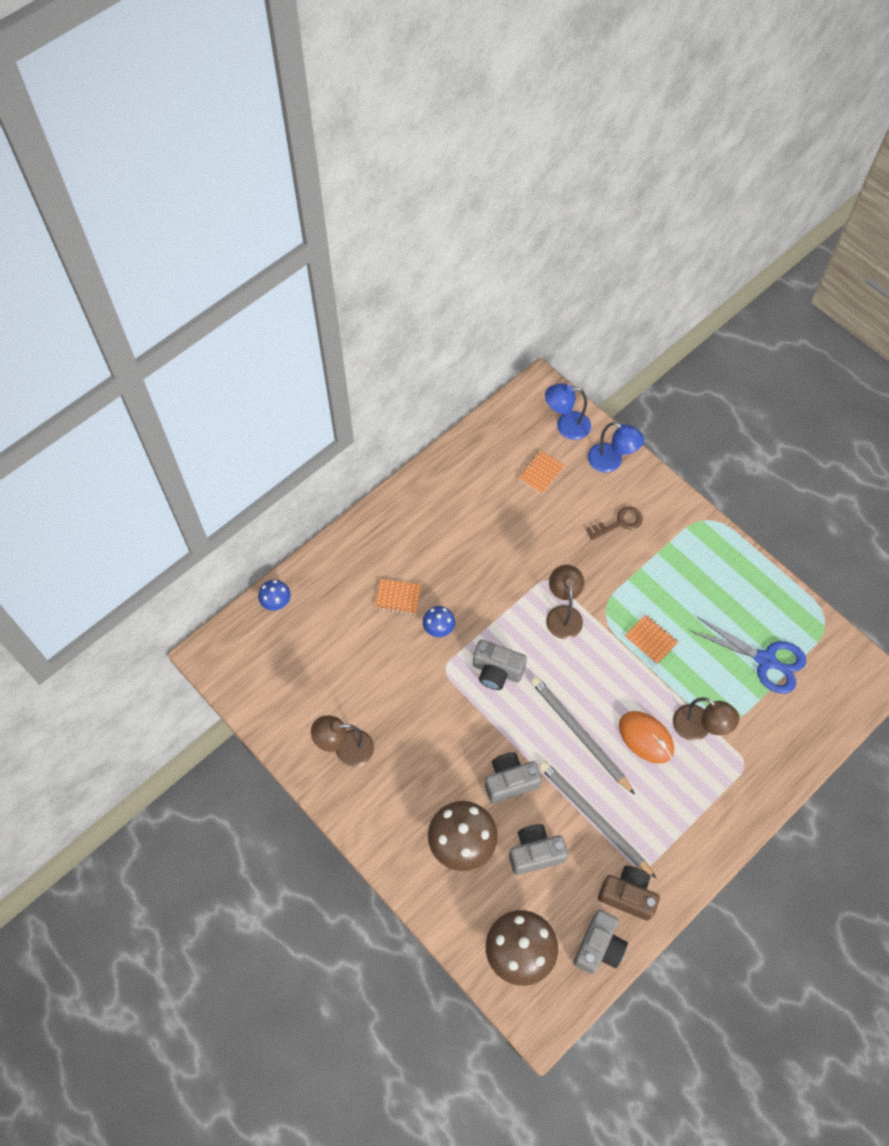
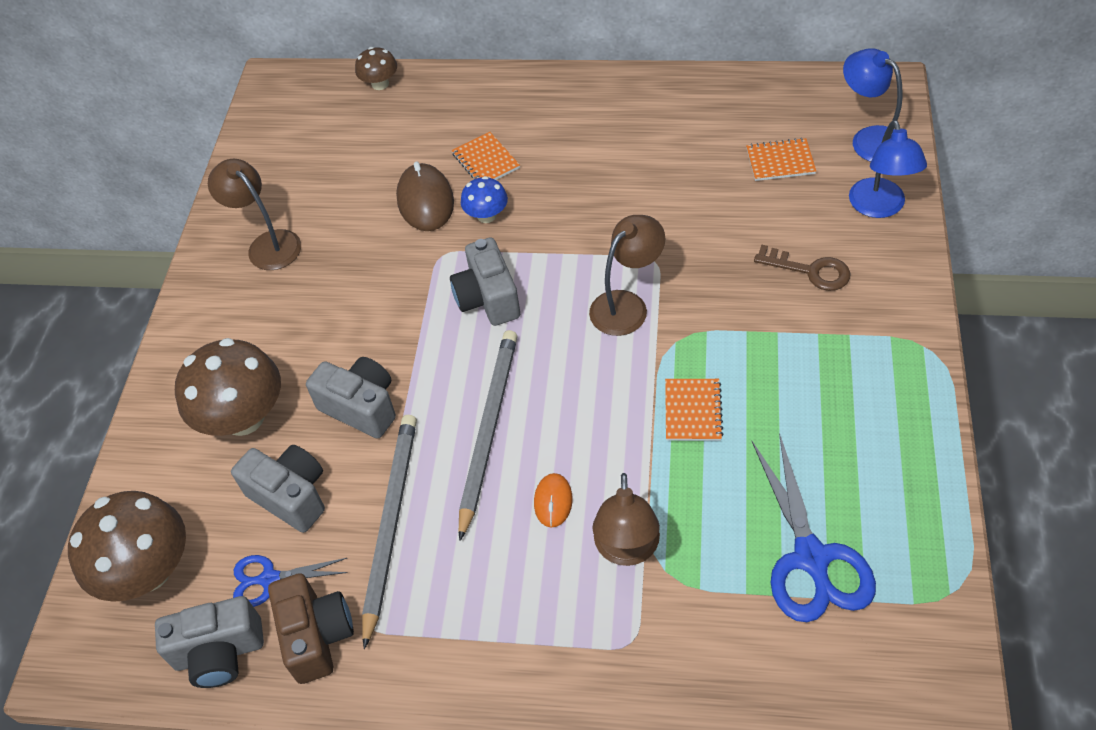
camera: 55 degrees right, 10 degrees down
blue mushroom [258,580,291,610] -> brown mushroom [355,47,397,90]
orange mouse [619,711,674,764] -> orange mouse [534,473,573,528], size x0.56
none -> blue scissors [233,555,348,607]
none -> brown mouse [396,162,454,231]

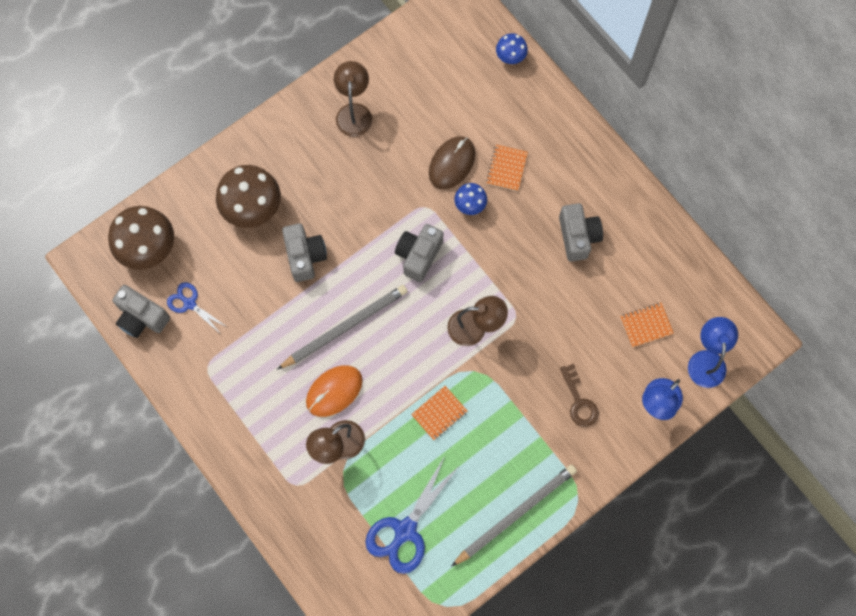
camera: 40 degrees right, 20 degrees up
grey camera [231,445,325,533] -> grey camera moved to [559,203,603,262]
brown camera [268,573,354,684] -> none
brown mushroom [355,47,397,90] -> blue mushroom [496,33,528,64]
grey pencil [362,415,417,649] -> grey pencil moved to [451,464,577,567]
orange mouse [534,473,573,528] -> orange mouse [306,365,362,417], size x1.78
orange notebook [746,138,816,181] -> orange notebook turned 60 degrees counterclockwise [620,303,674,347]

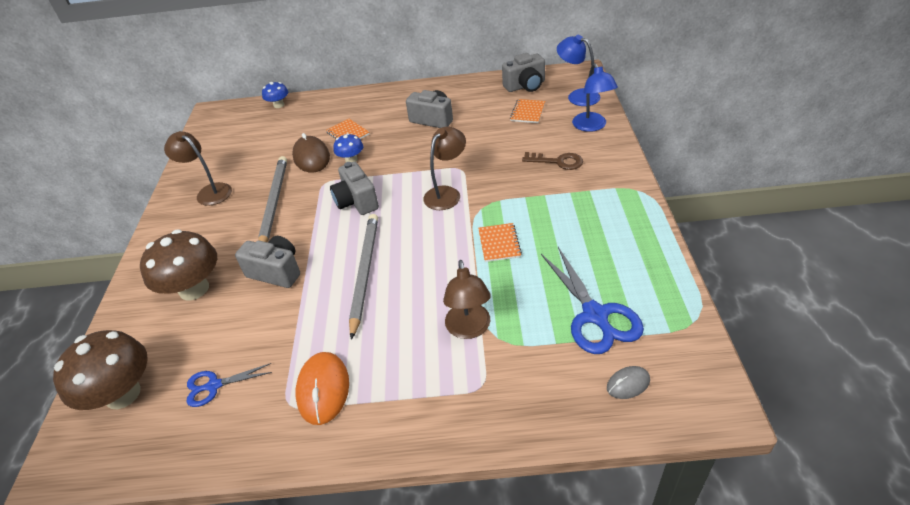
camera: 50 degrees left, 30 degrees down
grey camera [112,285,170,338] -> grey camera moved to [502,53,545,92]
orange mouse [306,365,362,417] -> orange mouse moved to [295,352,349,425]
grey pencil [451,464,577,567] -> grey pencil moved to [258,156,287,242]
none -> grey mouse [607,366,650,399]

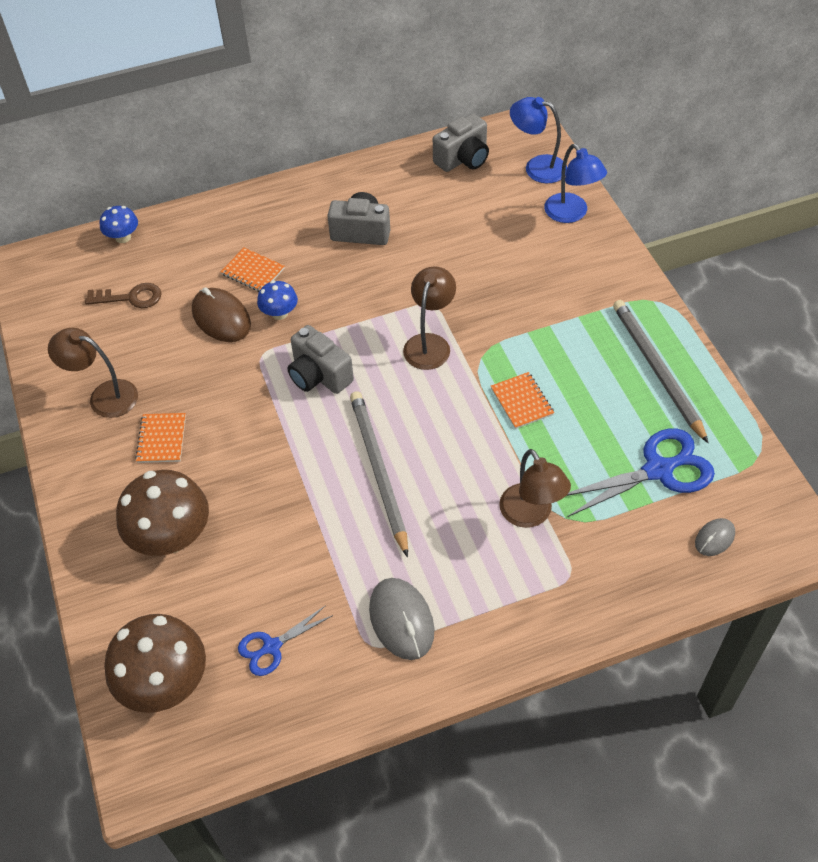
camera: 20 degrees left, 10 degrees up
grey camera [235,236,300,288] -> none
grey pencil [258,156,287,242] -> grey pencil moved to [613,300,709,443]
orange mouse [295,352,349,425] -> grey mouse [369,578,435,660]
orange notebook [510,99,545,123] -> orange notebook moved to [135,413,186,463]
brown key [522,152,583,170] -> brown key moved to [85,283,162,308]
blue scissors [541,247,644,354] -> blue scissors turned 75 degrees counterclockwise [566,428,715,517]

